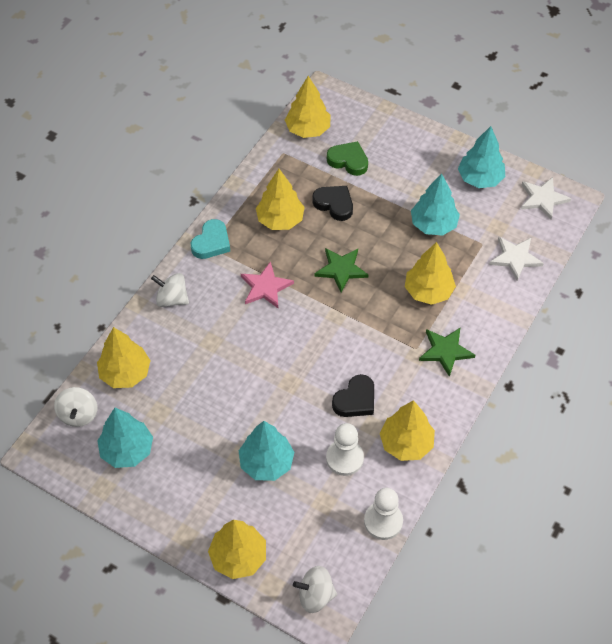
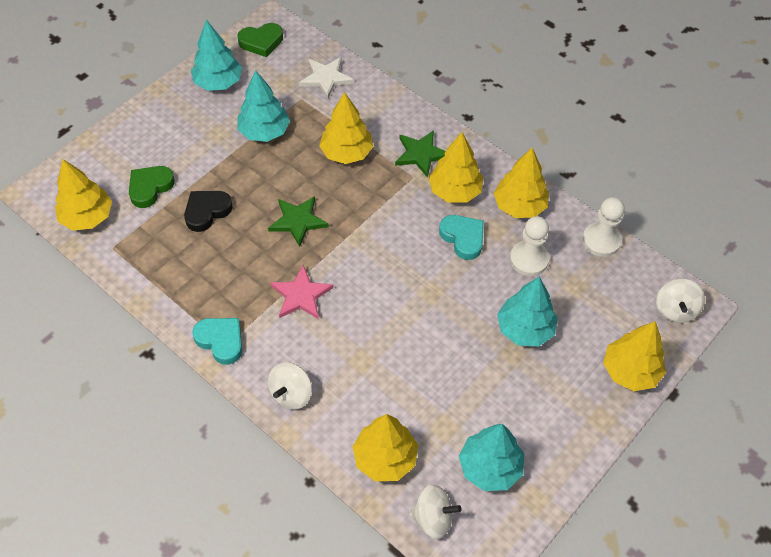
camera: 80 degrees left, 0 degrees up
yellow tree [256,169,305,230] -> yellow tree moved to [428,132,484,203]
black heart [332,374,374,417] -> turquoise heart [439,215,484,260]
white star [521,177,571,220] -> green heart [238,23,283,57]

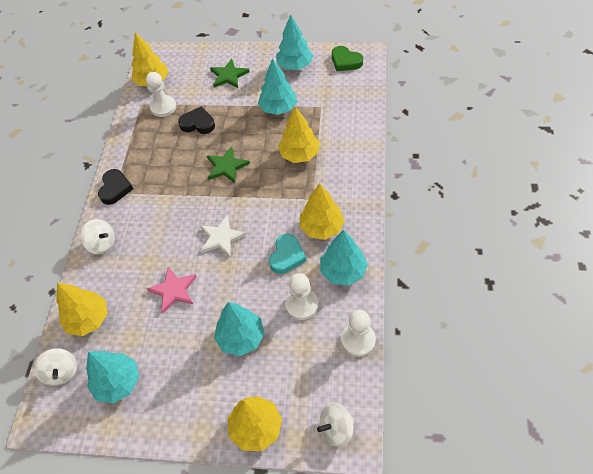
camera: 60 degrees right, 0 degrees up
green heart [129,166,175,208] -> none
turquoise heart [192,318,242,365] -> black heart [98,169,133,205]
white spinning top [268,362,312,410] -> white spinning top turned 150 degrees counterclockwise [80,219,115,254]
pink star [271,264,333,319] -> pink star moved to [147,267,197,313]
white star [299,57,354,99] -> white star moved to [200,215,246,257]
green star [395,130,446,178] -> green star moved to [210,59,249,88]
yellow tree [494,148,549,218] -> turquoise tree [320,230,368,286]
none -> white pawn [146,72,176,117]

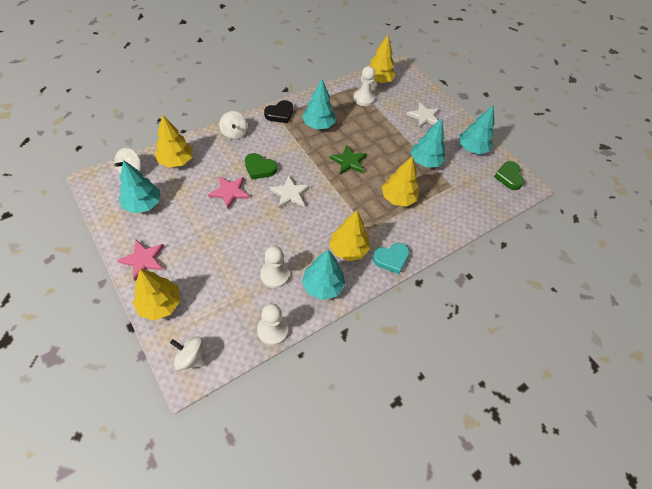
camera: 40 degrees right, 0 degrees up
black heart [178,106,215,134] -> none
green star [210,59,249,88] -> white star [406,102,439,128]
turquoise tree [214,302,264,356] -> turquoise tree moved to [302,79,336,129]
turquoise heart [269,234,306,274] -> turquoise heart moved to [372,243,410,274]
none -> pink star [117,240,164,281]
none -> green heart [245,153,277,180]

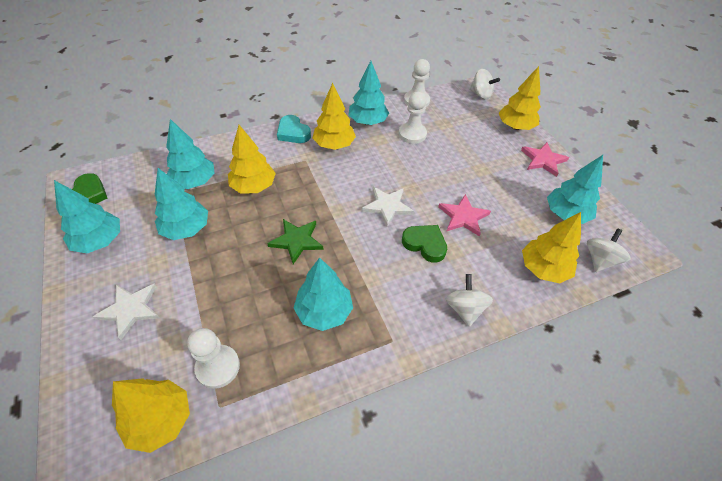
camera: 165 degrees left, 5 degrees down
black heart [264,100,293,123] -> none
turquoise heart [372,243,410,274] -> turquoise heart turned 120 degrees counterclockwise [277,115,311,143]
none -> turquoise tree [166,119,215,189]

